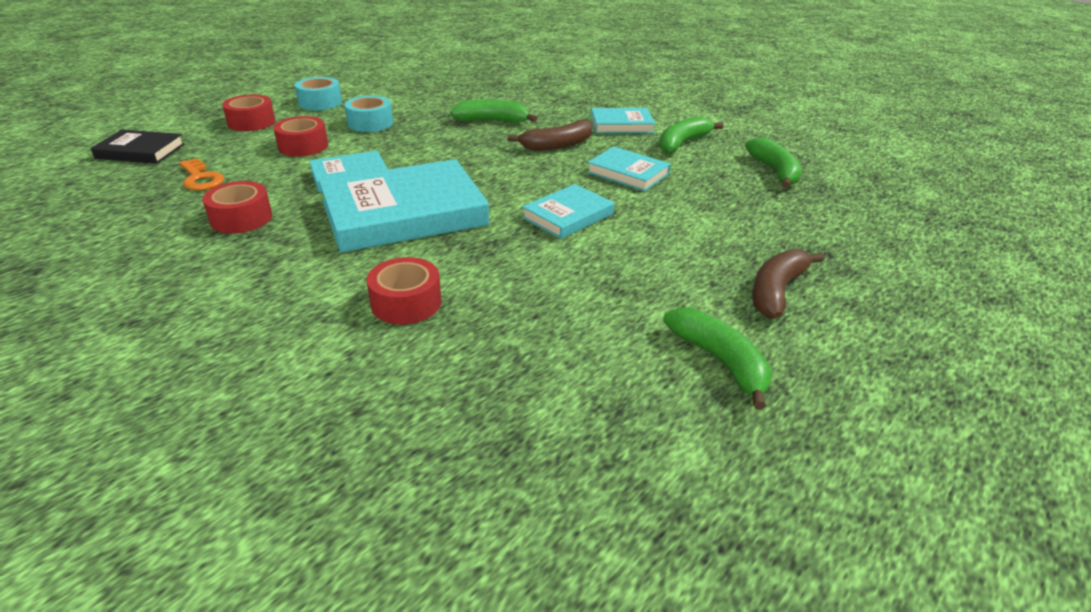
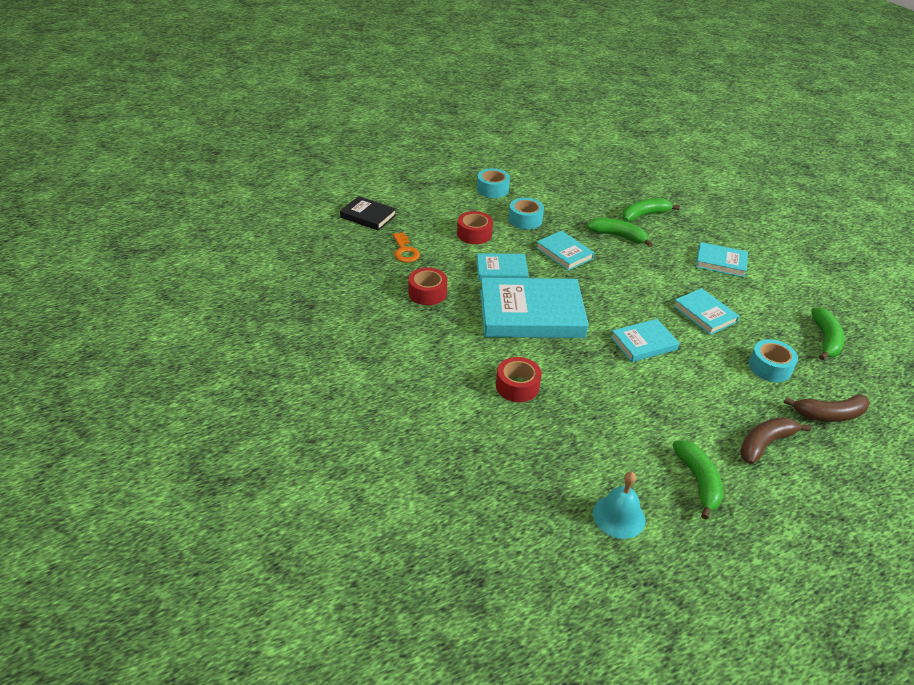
camera: 20 degrees right, 5 degrees up
red tape [222,94,275,131] -> none
brown banana [508,120,593,151] -> brown banana moved to [784,394,870,422]
green banana [659,116,723,153] -> green banana moved to [622,198,680,222]
none -> turquoise book [536,231,594,271]
none -> turquoise bell [593,472,646,539]
none -> turquoise tape [749,339,798,382]

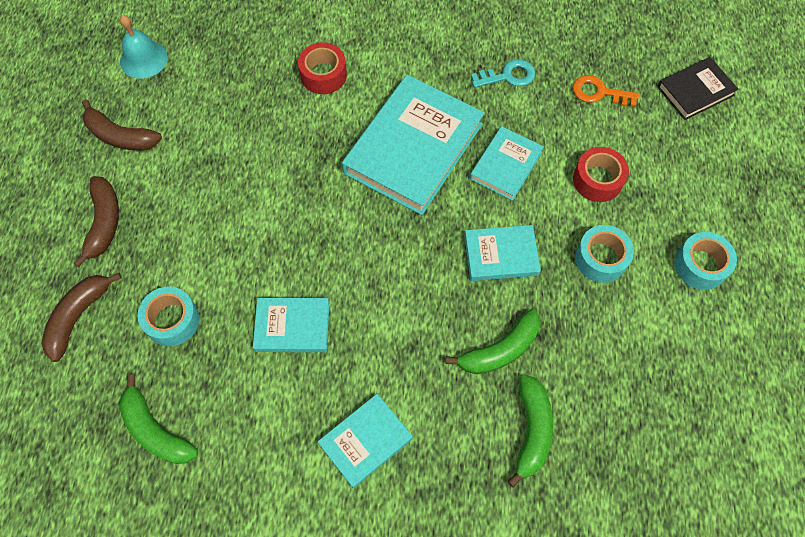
camera: 125 degrees right, 25 degrees up
red tape [408,267,447,305] -> turquoise key [471,59,535,88]
turquoise book [611,319,679,362] -> none
green banana [672,440,723,520] -> brown banana [82,99,162,151]

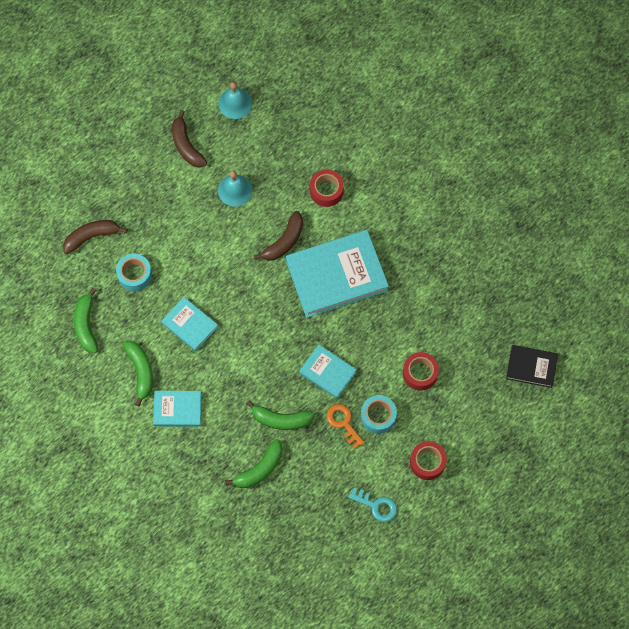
camera: 40 degrees right, 5 degrees up
brown banana [74,176,119,267] -> brown banana moved to [254,211,303,261]
turquoise book [470,126,544,201] -> none
turquoise key [471,59,535,88] -> turquoise key moved to [348,487,397,522]
orange key [573,75,639,107] -> orange key moved to [327,404,364,449]
turquoise tape [674,232,737,290] -> red tape [410,441,447,480]
none -> green banana [123,341,153,407]
none -> turquoise bell [218,171,253,207]

